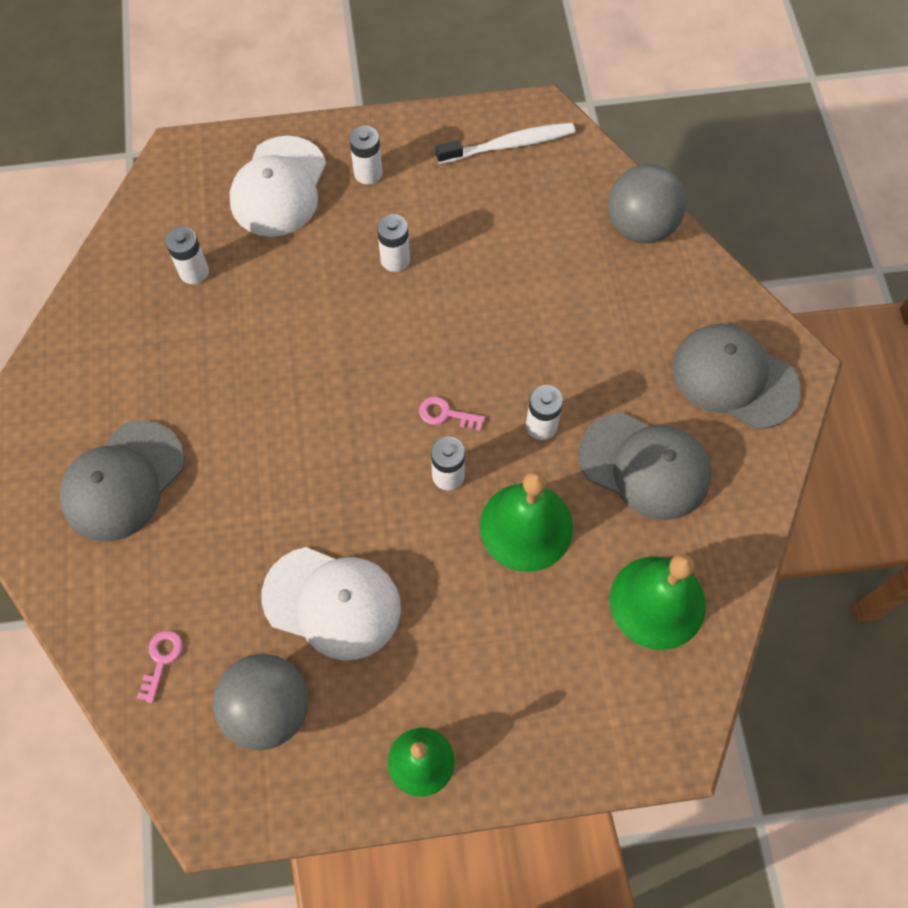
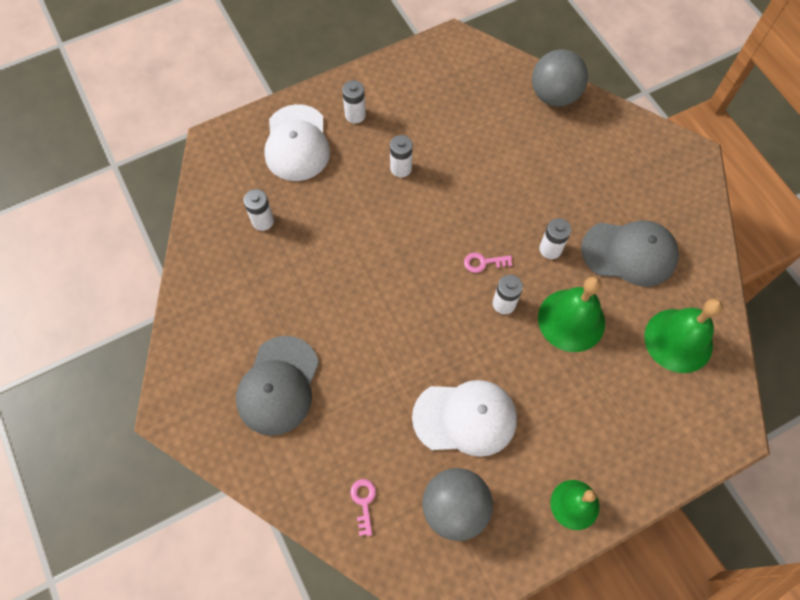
camera: 20 degrees left, 0 degrees up
white toothbrush [436,123,575,164] -> none
grey cap [672,323,801,429] -> none

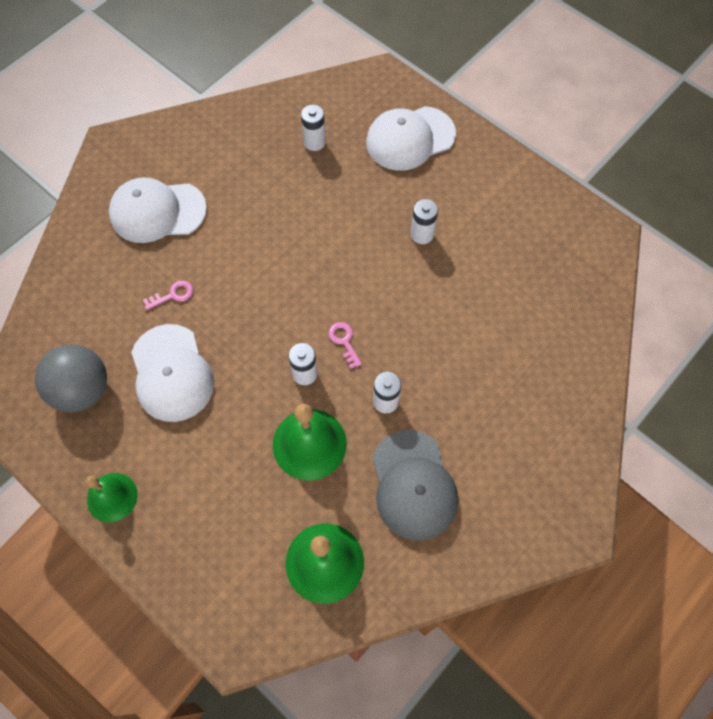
camera: 70 degrees right, 0 degrees up
grey cap [236,336,319,436] -> white cap [109,177,207,243]
white battery [342,80,366,123] -> none
pink key [350,479,376,536] -> pink key moved to [143,280,193,310]
grey ball [532,49,588,107] -> none

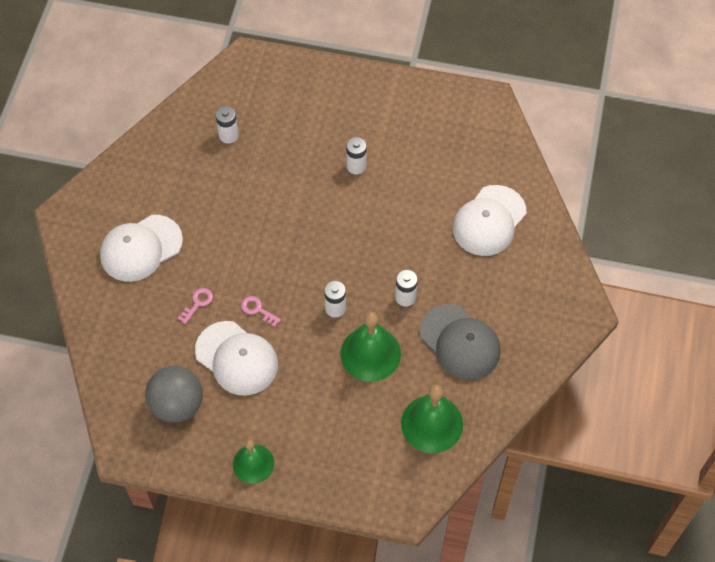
camera: 30 degrees left, 5 degrees down
pink key [329,322,362,369] -> pink key moved to [241,296,281,327]
white cap [366,106,456,171] -> white cap moved to [452,185,526,256]

